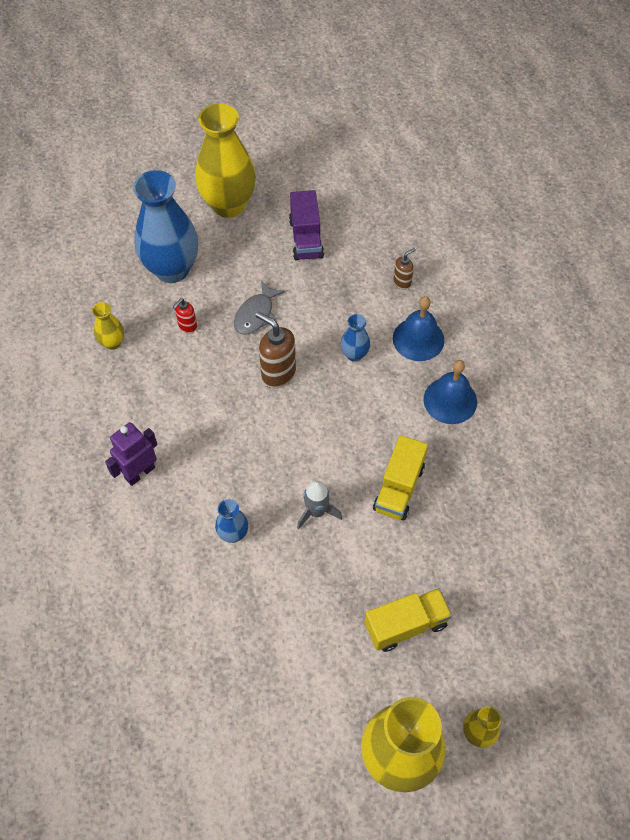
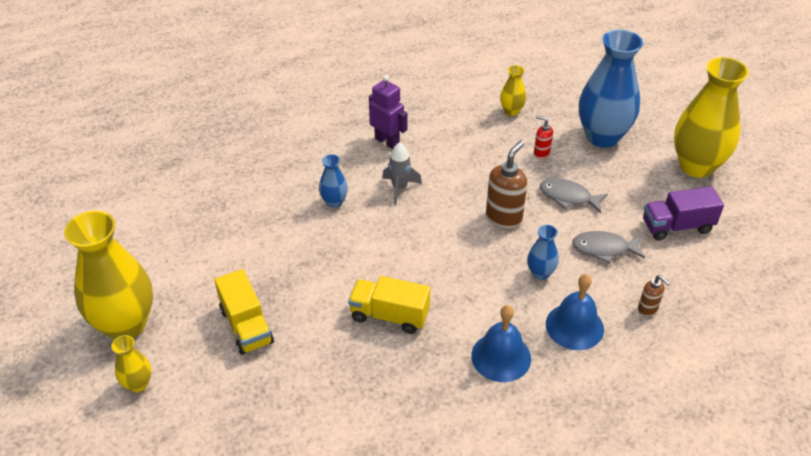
camera: 85 degrees right, 15 degrees down
grey rocket [297,481,342,530] -> grey rocket moved to [382,142,422,204]
none -> grey fish [572,231,645,264]

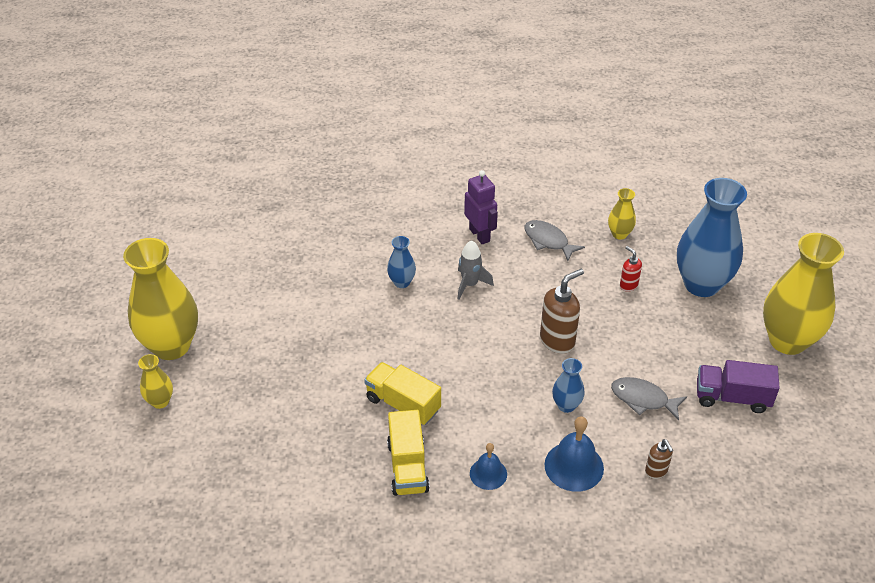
camera: 20 degrees right, 0 degrees up
yellow truck [215,269,274,355] -> yellow truck moved to [387,410,430,496]
blue bell [471,305,531,382] -> blue bell [470,443,507,490], size x0.63
grey fish [540,178,608,213] -> grey fish moved to [524,220,585,261]

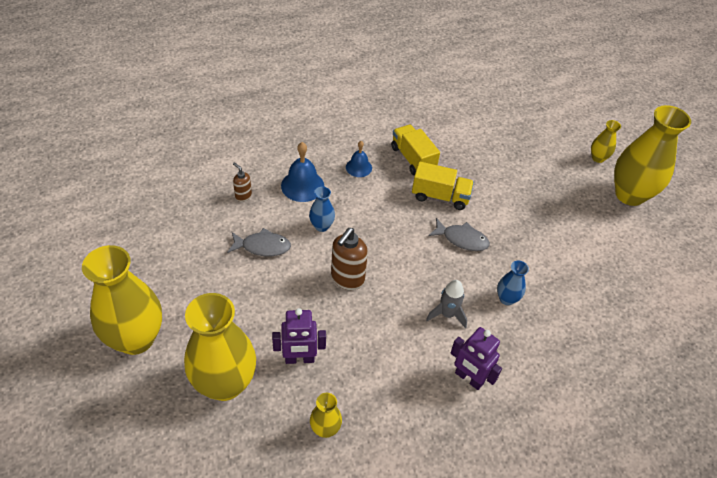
camera: 155 degrees right, 5 degrees up
grey fish [524,220,585,261] -> grey fish moved to [428,218,490,251]
red soap dispenser [620,246,642,292] -> purple robot [272,308,326,364]
blue vase [677,178,747,297] -> yellow vase [184,293,256,401]
purple truck [697,360,780,413] -> none

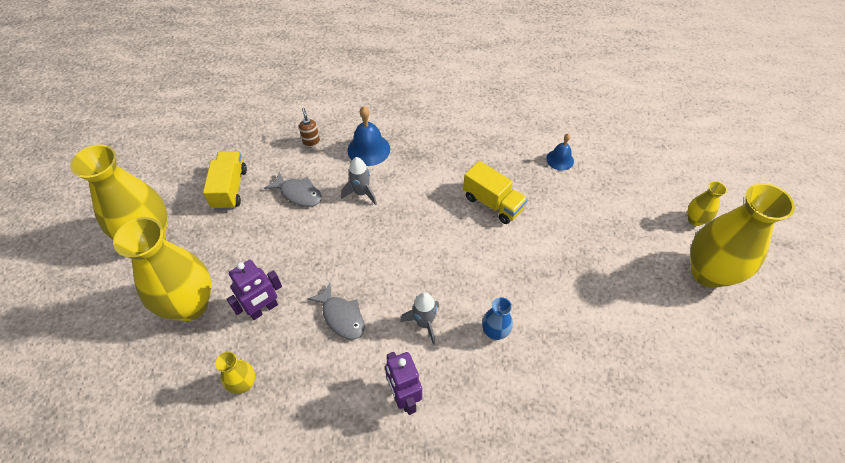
camera: 30 degrees right, 5 degrees up
purple robot [272,308,326,364] -> purple robot turned 60 degrees counterclockwise [227,260,282,320]
blue vase [309,187,335,232] -> grey rocket [341,157,377,205]
brown soap dispenser [331,228,368,290] -> none
blue bell [346,141,372,177] -> blue bell moved to [546,134,574,171]
yellow truck [391,124,440,175] -> yellow truck moved to [203,151,247,210]
grey fish [428,218,490,251] -> grey fish moved to [307,283,365,340]

